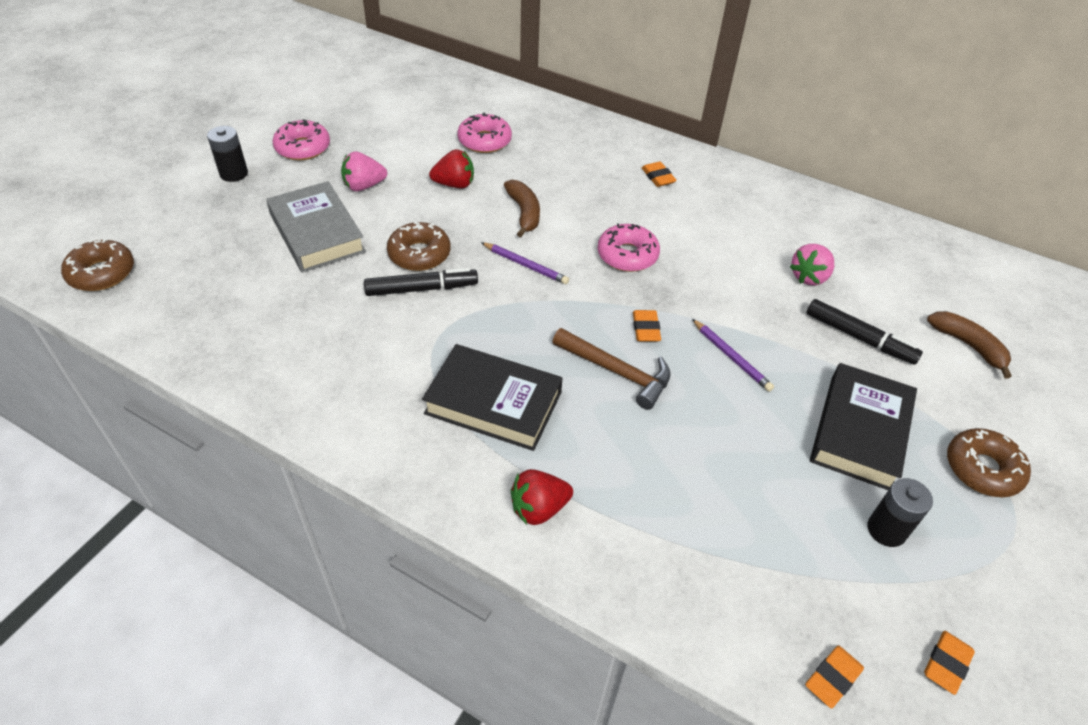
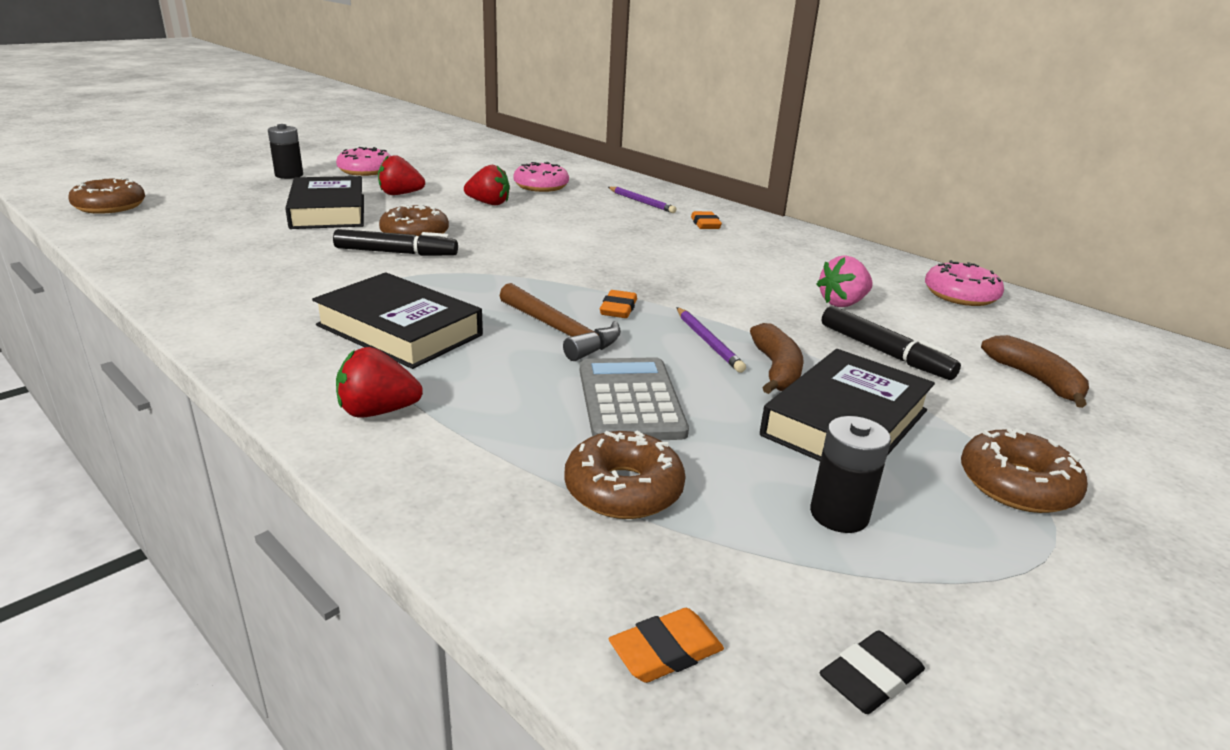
camera: 15 degrees right, 20 degrees down
grey book [266,181,366,273] -> black book [285,176,364,229]
pink strawberry [341,151,387,191] -> red strawberry [378,155,425,195]
purple pencil [481,242,569,284] -> purple pencil moved to [608,187,677,213]
brown banana [504,180,540,237] -> brown banana moved to [750,323,804,394]
pink donut [598,223,660,272] -> pink donut moved to [925,260,1004,306]
orange eraser [924,631,975,695] -> black eraser [820,631,925,714]
none -> brown donut [564,431,686,519]
none -> grey calculator [580,357,689,440]

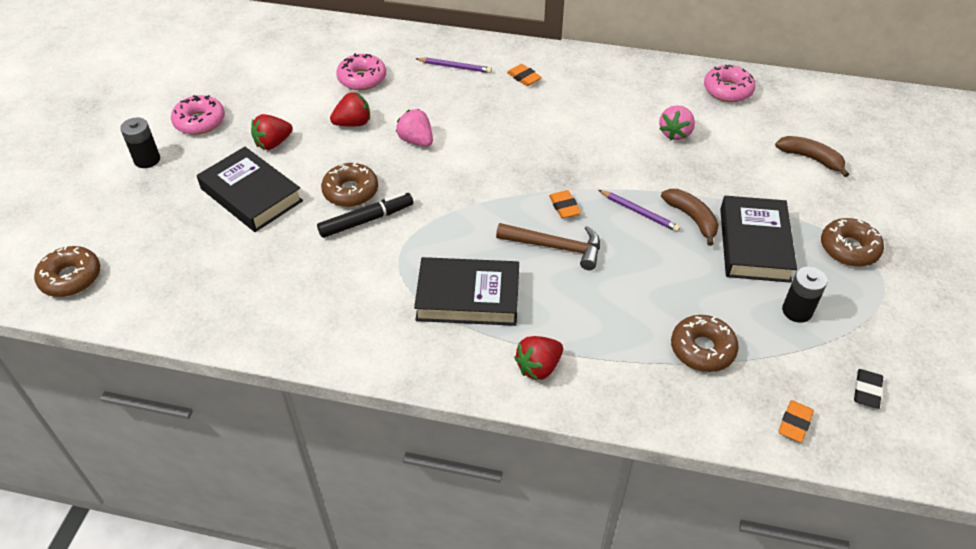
camera: 30 degrees left, 20 degrees up
grey calculator [580,357,689,440] -> none
black marker [822,306,961,380] -> none
none -> pink strawberry [396,109,433,147]

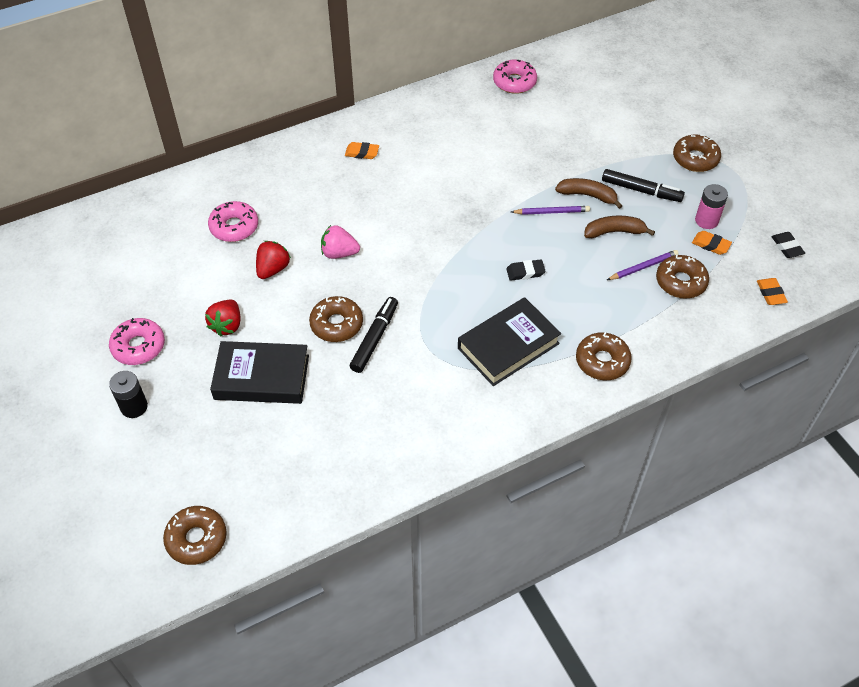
camera: 40 degrees left, 5 degrees up
purple pencil [416,57,492,73] -> purple pencil moved to [607,250,679,280]
brown hammer [496,223,600,270] -> black eraser [506,259,546,281]
red strawberry [514,336,563,381] -> brown donut [576,332,632,380]
orange eraser [549,190,581,219] -> orange eraser moved to [692,231,732,255]
pink strawberry [659,105,695,140] -> none
black book [720,196,797,283] -> black marker [602,169,685,202]
brown banana [775,136,849,177] -> brown banana moved to [584,216,655,238]
black battery [782,267,827,323] -> pink battery [695,184,728,229]

